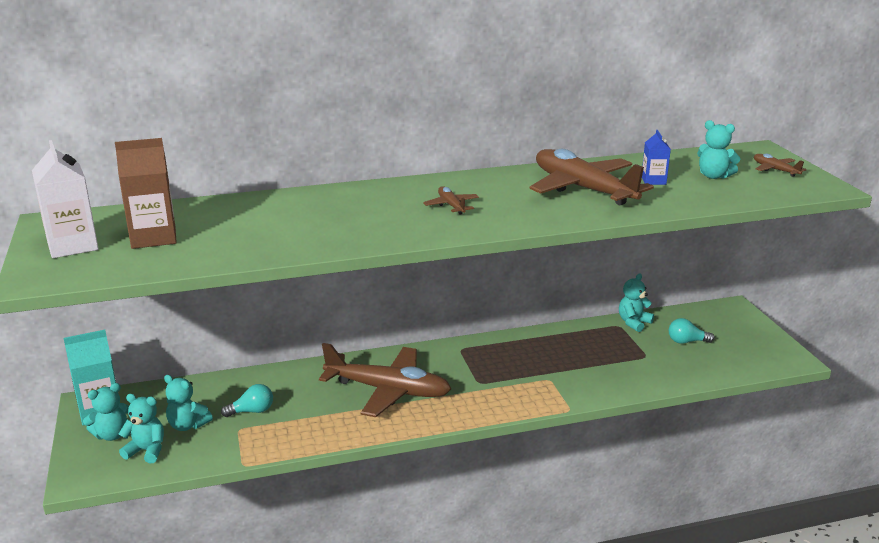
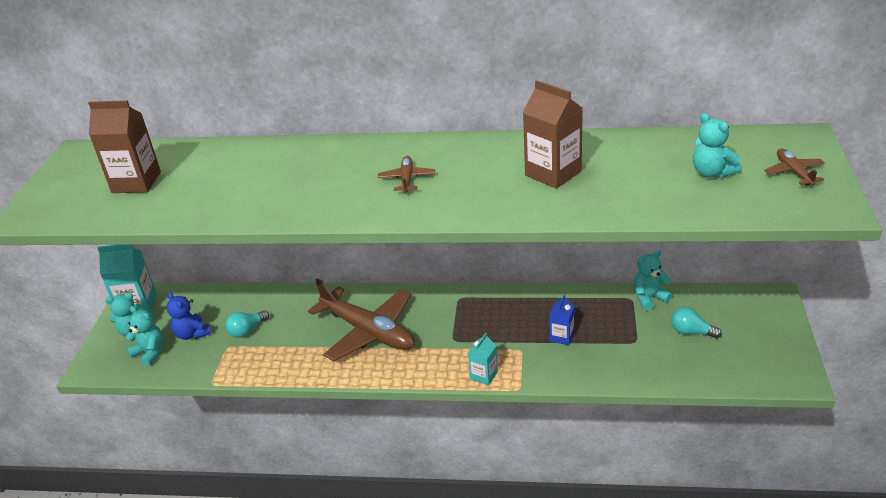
camera: 25 degrees right, 10 degrees up
white carton [32,140,99,258] -> none
turquoise teddy bear [164,375,213,431] -> blue teddy bear [167,292,211,340]
turquoise light bulb [221,384,273,417] -> turquoise light bulb turned 135 degrees clockwise [225,311,269,338]
brown plane [529,149,654,205] -> brown carton [523,80,583,189]
blue carton [642,130,671,185] -> blue carton moved to [549,295,574,345]
none -> turquoise carton [468,333,498,385]

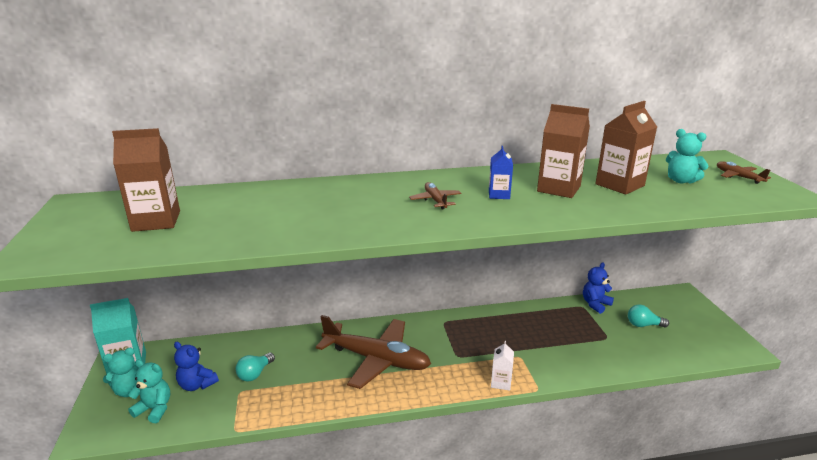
camera: 20 degrees left, 10 degrees down
turquoise carton [468,333,498,385] -> white carton [491,341,514,391]
blue carton [549,295,574,345] -> blue carton moved to [489,146,513,199]
turquoise teddy bear [634,250,672,311] -> blue teddy bear [583,263,614,314]
none -> brown carton [595,101,657,195]

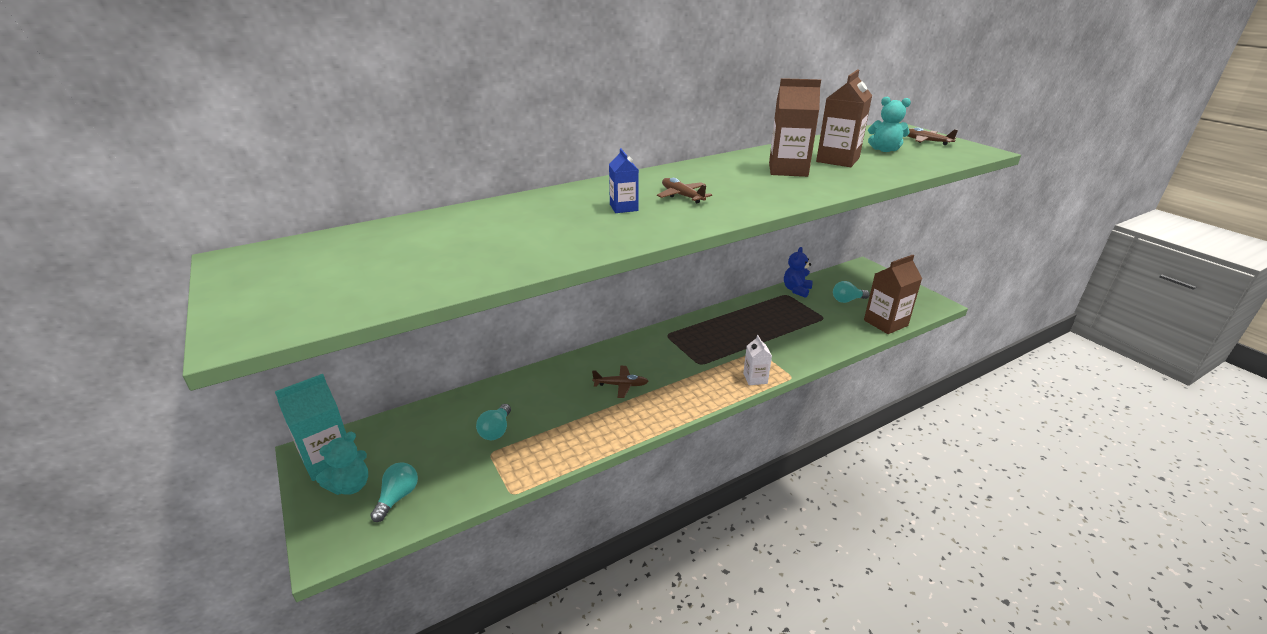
camera: 20 degrees left, 5 degrees up
brown carton [112,128,180,232] -> brown carton moved to [864,255,922,334]
turquoise teddy bear [128,360,170,423] -> turquoise light bulb [370,462,418,522]
blue teddy bear [174,342,219,391] -> none
brown plane [316,315,431,389] -> brown plane [592,366,648,398], size x0.43
blue carton [489,146,513,199] -> blue carton moved to [609,148,639,213]

